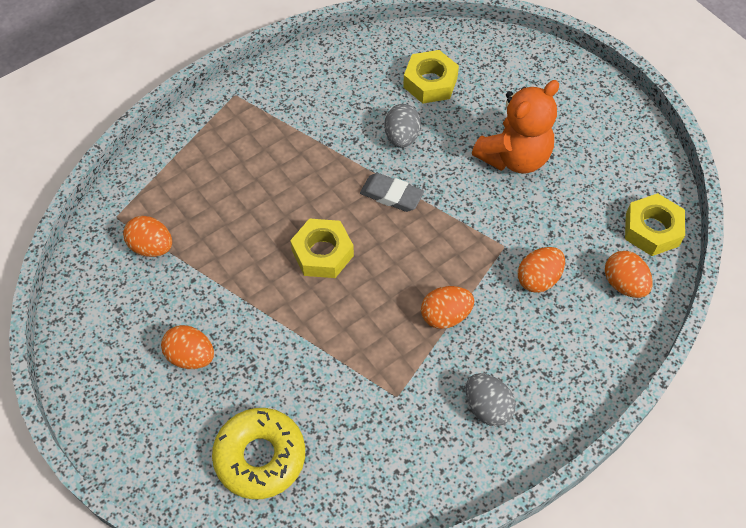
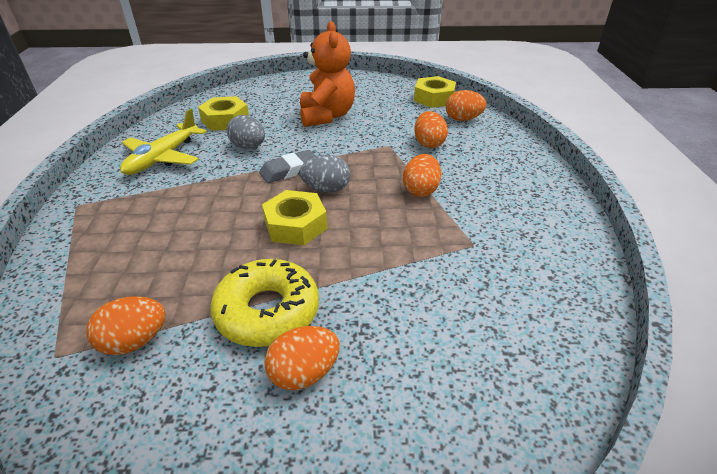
camera: 55 degrees left, 20 degrees down
yellow donut [212,408,305,499] -> yellow donut moved to [210,259,319,347]
grey egg [466,373,516,426] -> grey egg moved to [300,155,350,193]
none -> yellow plane [120,109,207,175]

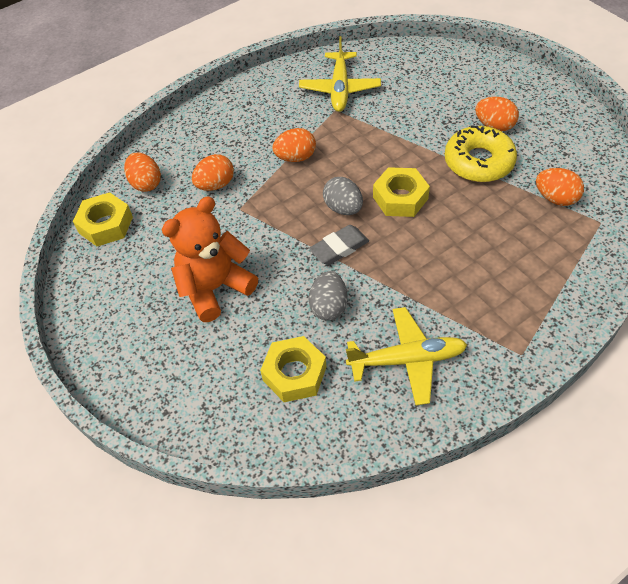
camera: 120 degrees left, 15 degrees up
grey eraser [259,150,316,183] -> grey eraser turned 60 degrees counterclockwise [309,225,369,265]
none -> yellow plane [299,36,381,112]

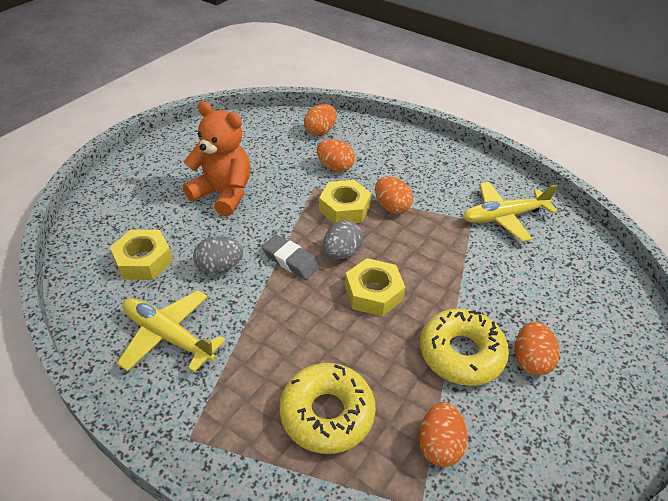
camera: 65 degrees right, 10 degrees down
yellow nut [73,192,133,246] -> yellow nut moved to [319,180,371,224]
yellow plane [346,307,467,405] -> yellow plane turned 150 degrees clockwise [117,290,226,372]
none -> yellow donut [279,363,376,454]

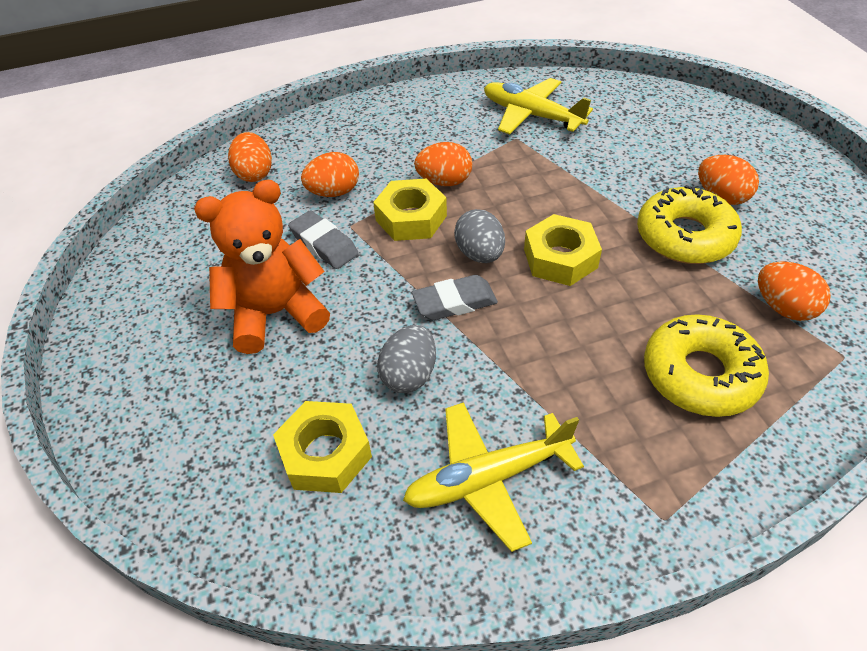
camera: 50 degrees left, 5 degrees up
yellow plane [463,182,558,242] -> yellow plane turned 105 degrees clockwise [484,78,593,134]
none -> grey eraser [288,210,359,269]

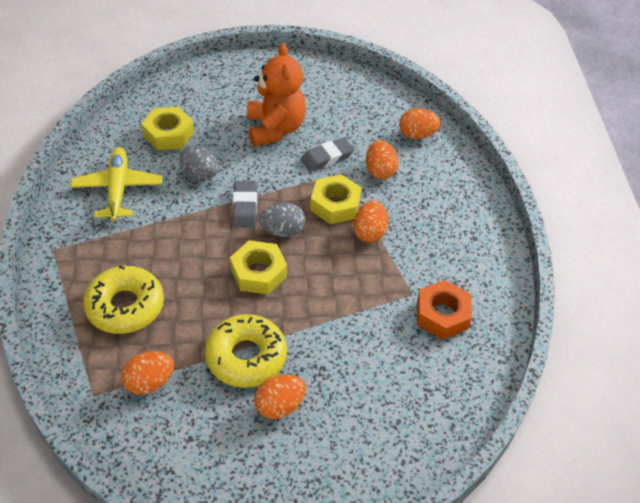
camera: 100 degrees right, 0 degrees up
yellow plane [484,78,593,134] -> orange nut [417,280,472,339]

